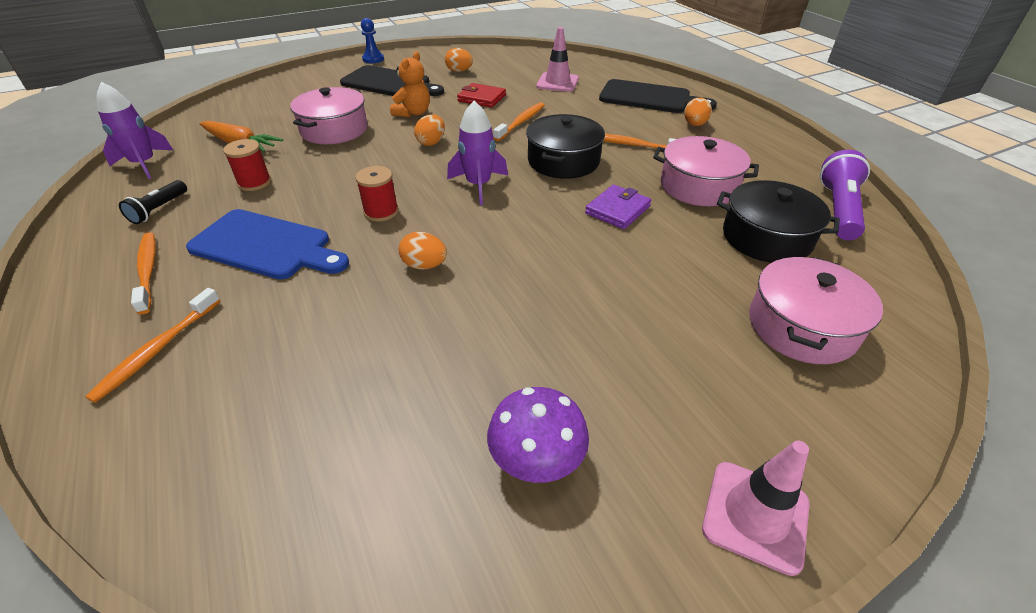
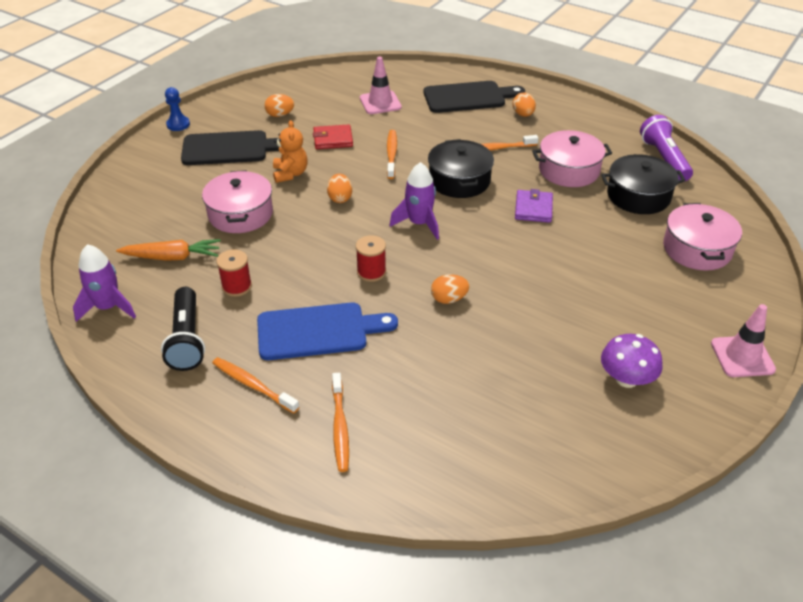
camera: 30 degrees left, 0 degrees up
black flashlight [119,180,187,224] -> black flashlight [161,287,205,371], size x1.68

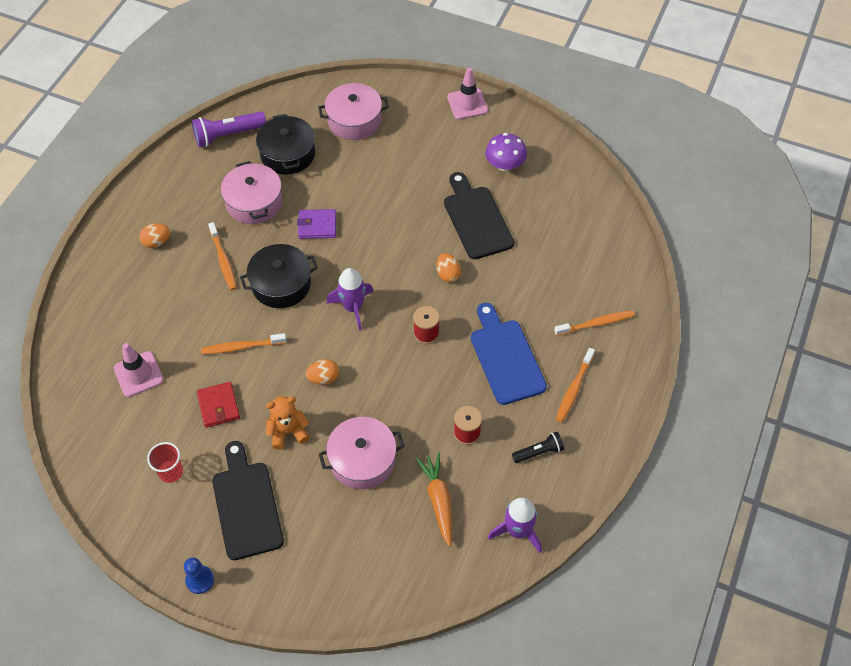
camera: 100 degrees left, 15 degrees up
black flashlight [161,287,205,371] -> black flashlight [512,432,564,463], size x0.60
orange egg [264,94,294,117] -> red cup [147,442,183,483]
black cutting board [424,81,525,113] -> black cutting board moved to [444,172,514,259]

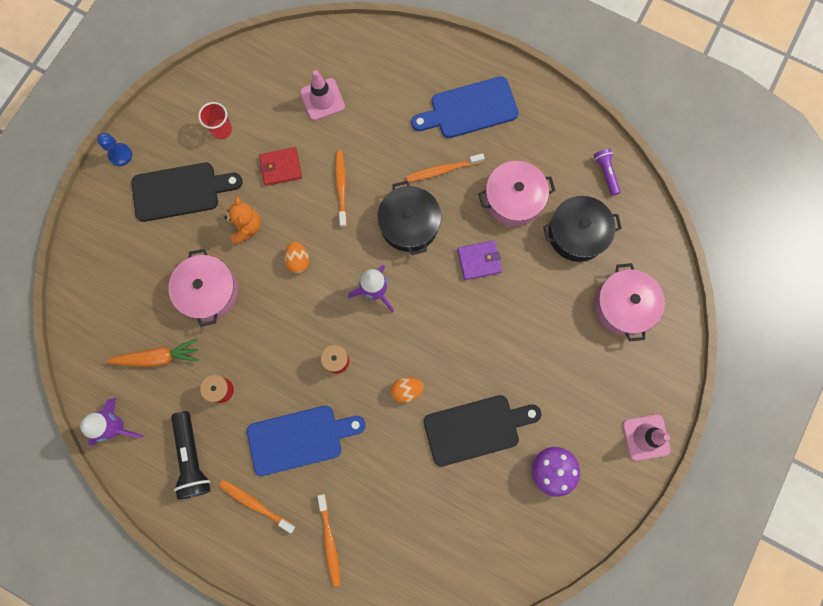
camera: 95 degrees right, 20 degrees up
orange egg [139,224,170,248] -> blue cutting board [411,76,519,138]
purple flashlight [192,112,266,147] -> purple flashlight [594,148,621,196], size x0.60
purple wallet [297,209,336,239] -> purple wallet turned 75 degrees clockwise [457,240,502,280]
black flashlight [512,432,564,463] -> black flashlight [171,411,211,500], size x1.68

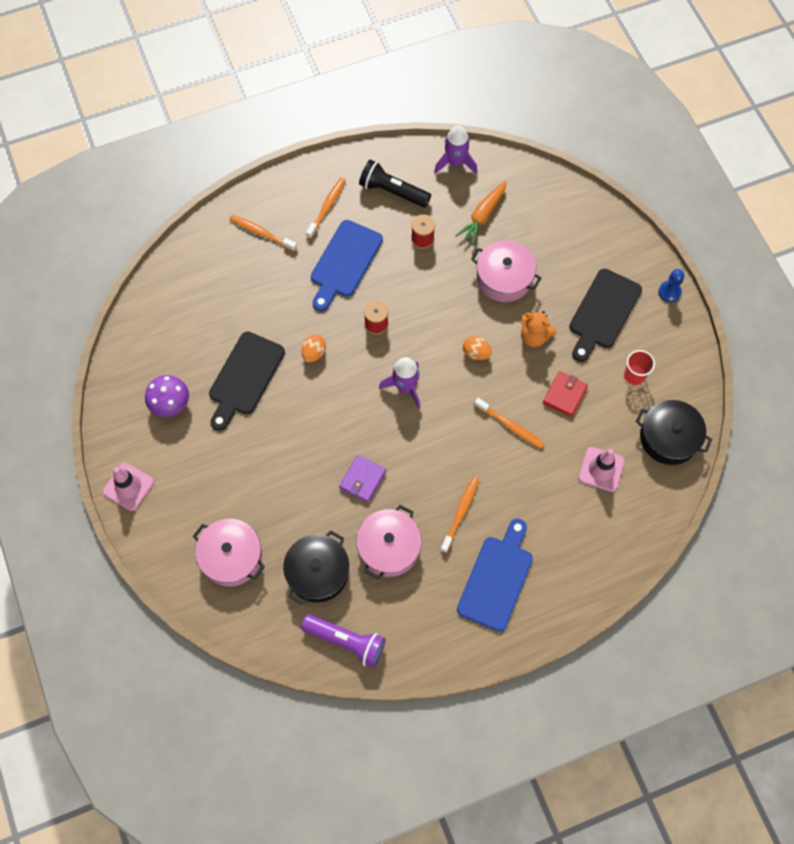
camera: 130 degrees right, 10 degrees down
orange toothbrush [219,480,296,533] -> orange toothbrush turned 45 degrees counterclockwise [306,178,346,238]
black pot [377,181,441,255] -> black pot moved to [636,400,712,465]
purple flashlight [594,148,621,196] -> purple flashlight [301,614,386,668], size x1.68

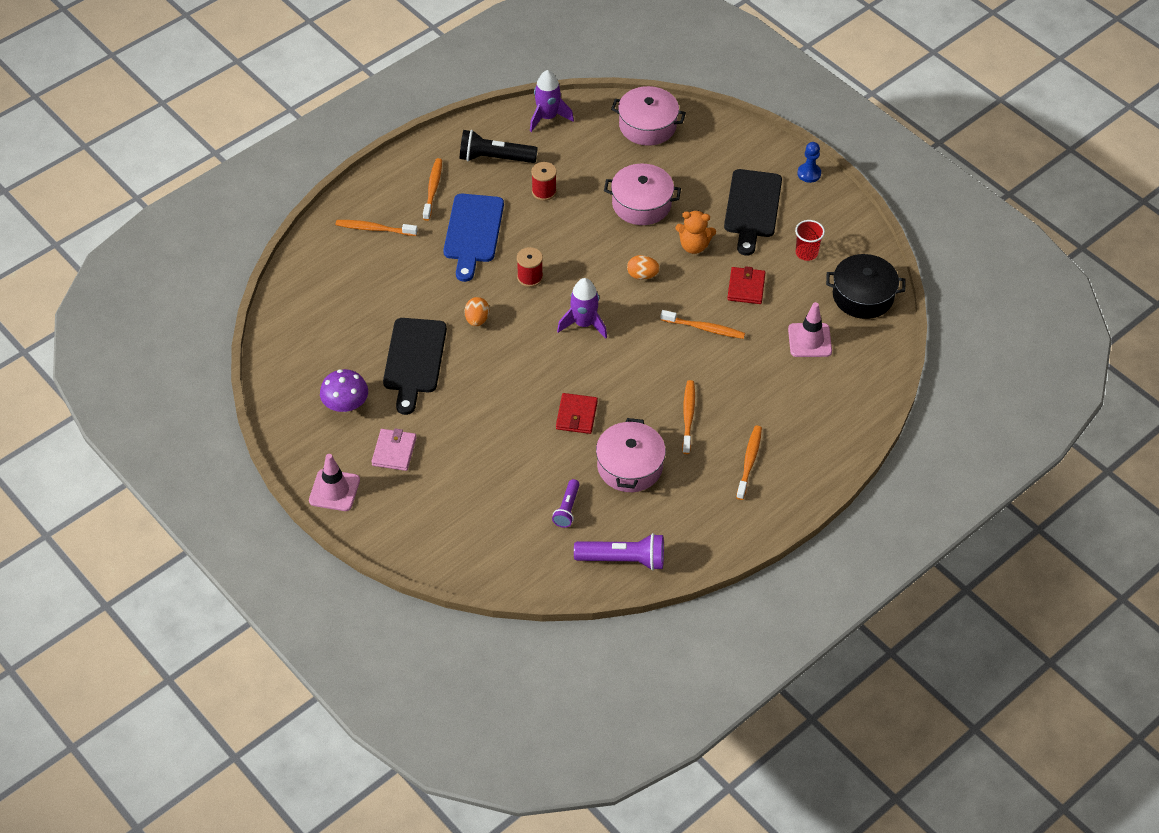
camera: 20 degrees left, 15 degrees down
pink pot [193,519,265,587] -> pink pot moved to [611,86,686,146]
black pot [283,531,349,605] -> purple flashlight [552,479,580,528]
purple wallet [339,455,386,503] -> red wallet [556,393,598,434]
orange carrot [456,181,507,245] -> none
blue cutting board [457,519,533,632] -> orange toothbrush [736,426,762,500]
none -> pink wallet [371,429,416,471]

